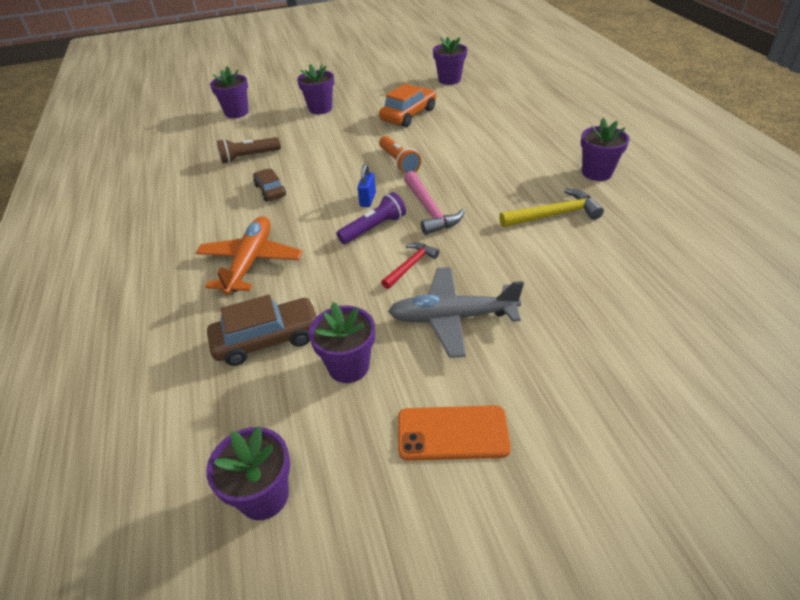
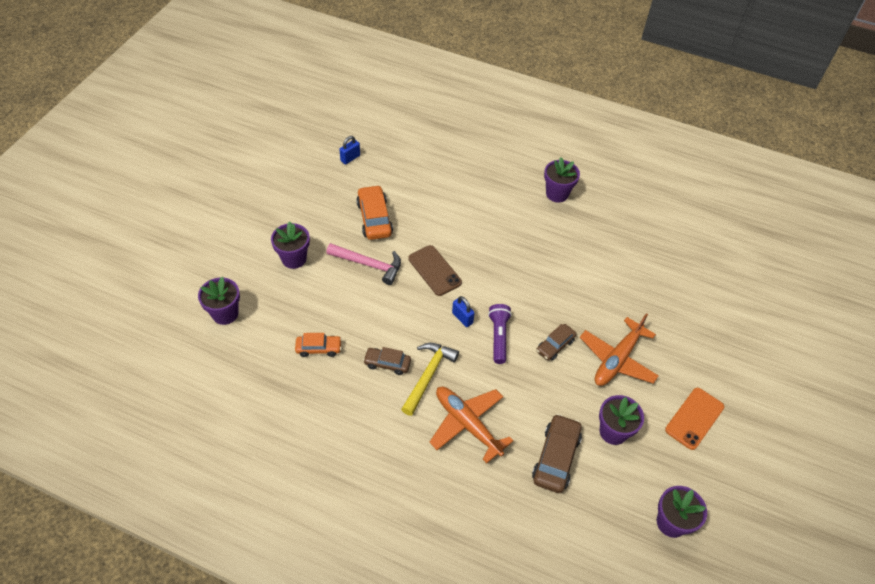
camera: 55 degrees left, 10 degrees up
brown flashlight [217,137,281,164] -> orange car [295,333,342,357]
orange flashlight [379,136,421,174] -> brown phone [408,245,462,296]
red hammer [381,243,439,289] -> brown car [536,324,576,361]
grey plane [388,267,524,358] -> orange plane [580,313,659,386]
pink hammer [404,171,465,235] -> pink hammer moved to [326,243,401,285]
purple flower pot [433,37,467,85] -> blue padlock [339,136,360,165]
yellow hammer [499,189,604,227] -> yellow hammer moved to [401,343,459,416]

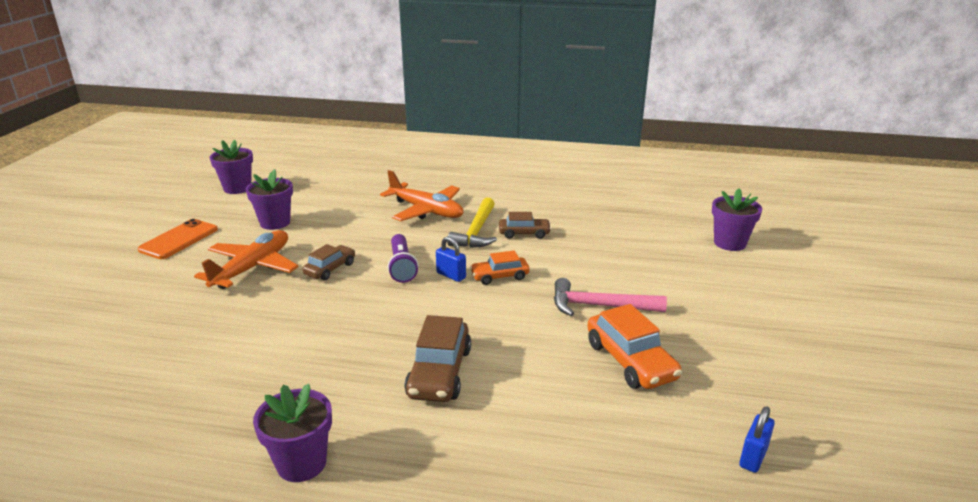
camera: 170 degrees right, 25 degrees down
purple flower pot [271,221,310,269] -> none
orange car [295,333,342,357] -> orange car moved to [470,250,530,285]
brown phone [408,245,462,296] -> none
brown car [532,414,582,493] -> brown car moved to [405,315,471,402]

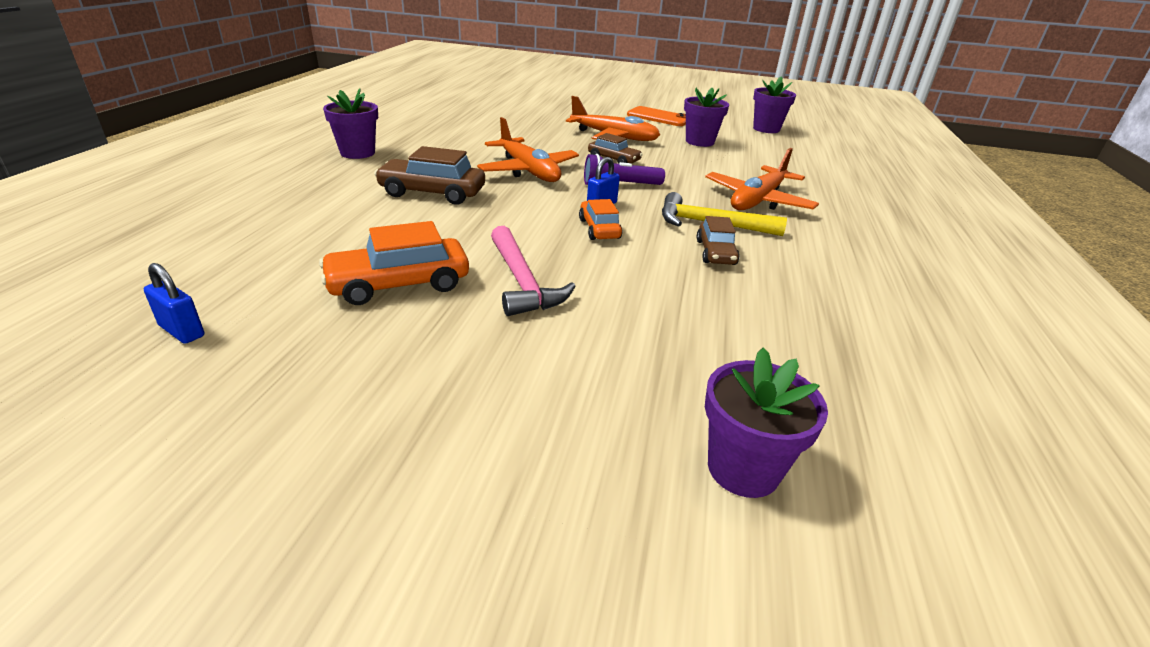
camera: 90 degrees right, 5 degrees up
pink hammer [554,278,667,316] -> pink hammer turned 150 degrees clockwise [491,226,575,316]
none -> orange plane [477,117,579,182]

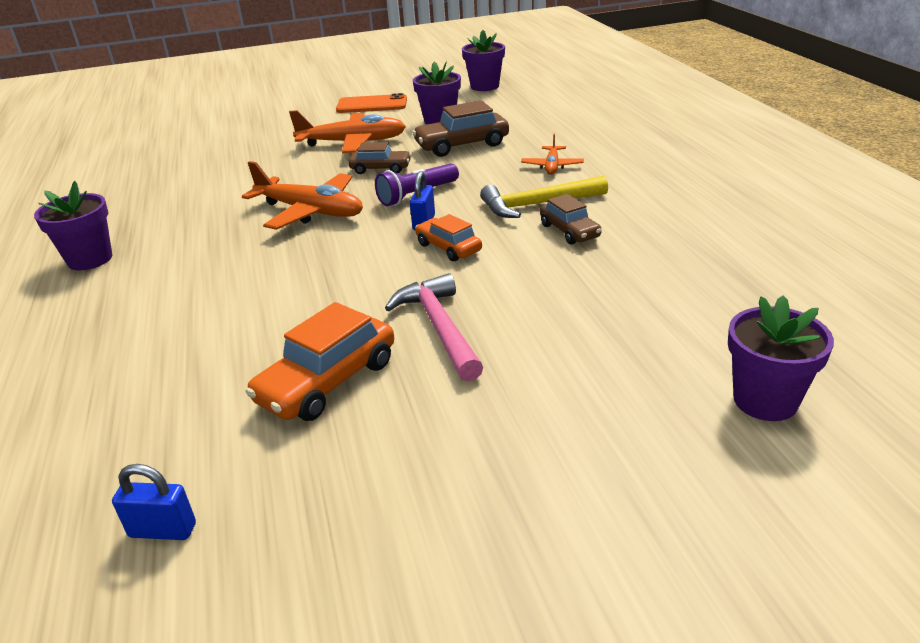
camera: 25 degrees left, 0 degrees up
brown car [374,146,485,205] -> brown car moved to [412,100,509,157]
pink hammer [491,226,575,316] -> pink hammer turned 150 degrees counterclockwise [385,273,483,382]
orange plane [705,148,819,210] -> orange plane [521,133,584,175], size x0.53

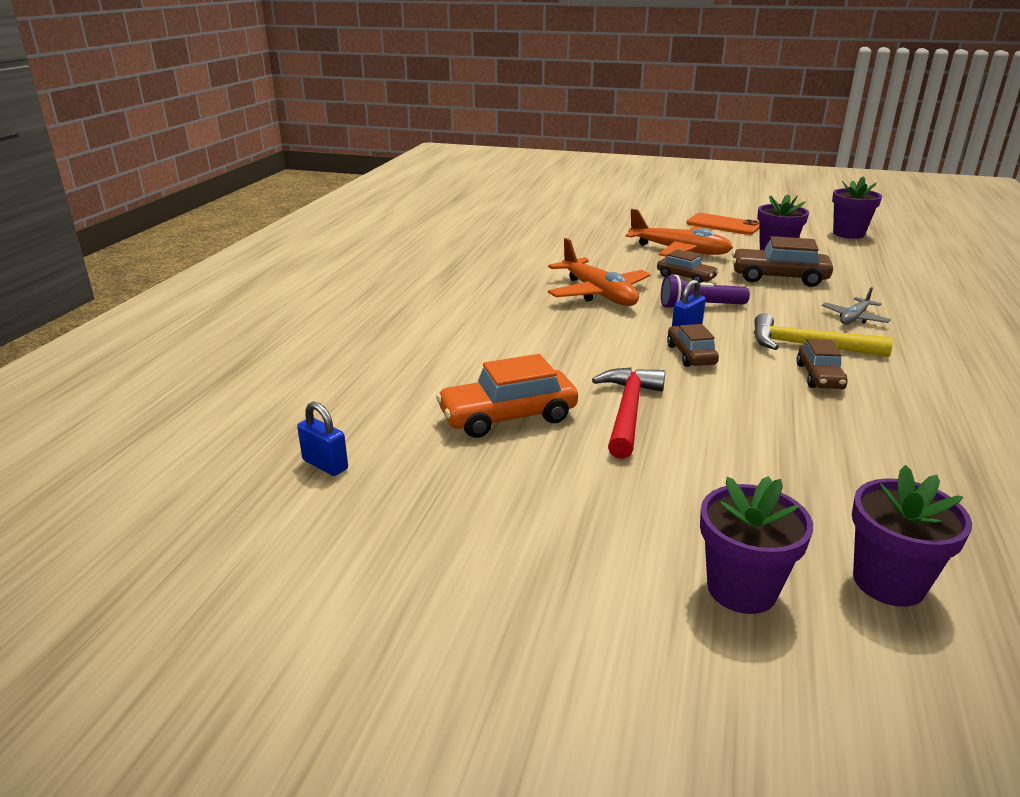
camera: 30 degrees right, 5 degrees down
purple flower pot [34,181,112,270] -> purple flower pot moved to [700,476,813,614]
pink hammer [385,273,483,382] -> red hammer [592,367,665,459]
orange car [415,214,482,261] -> brown car [667,324,719,367]
orange plane [521,133,584,175] -> grey plane [822,287,891,325]

